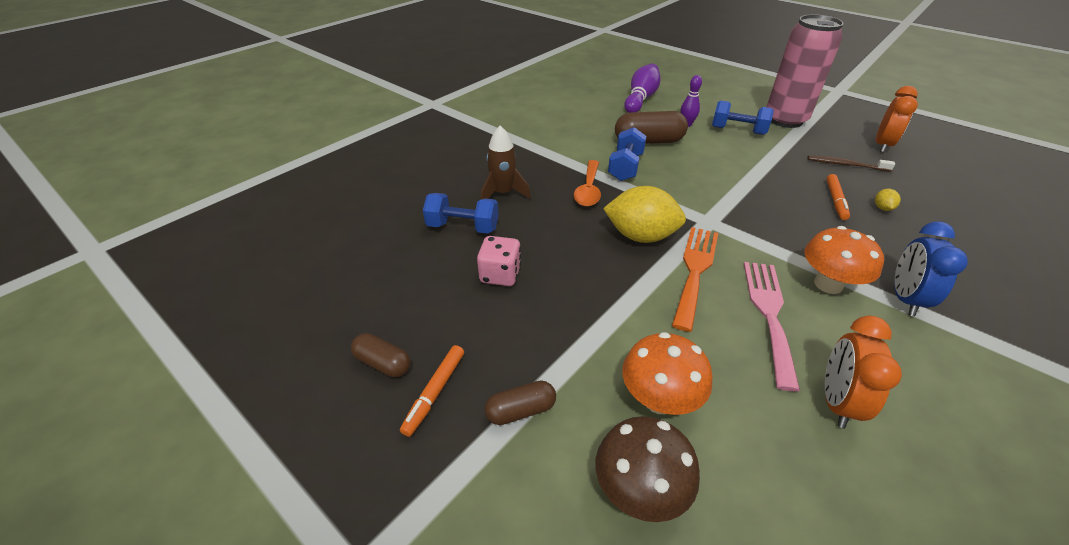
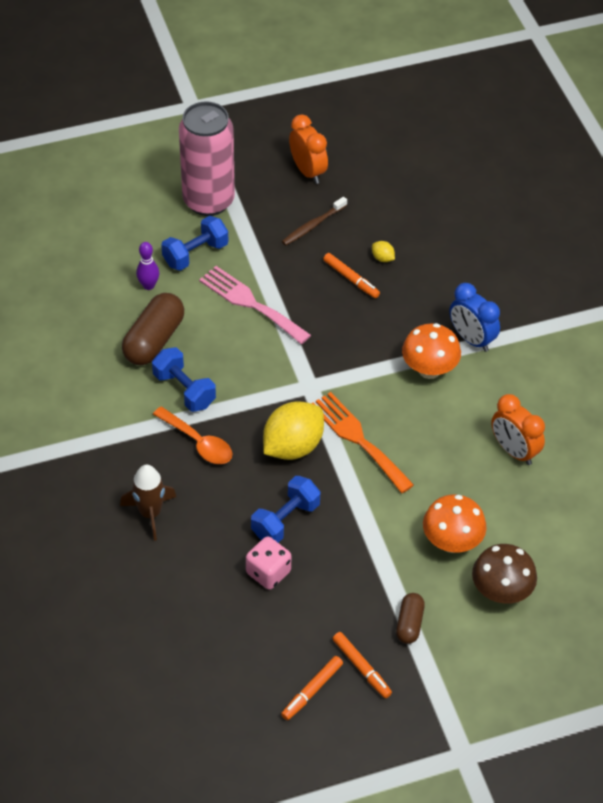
camera: 60 degrees left, 10 degrees up
brown capsule [351,333,411,377] -> orange marker [281,656,343,720]
blue dumbbell [423,193,499,234] -> blue dumbbell moved to [251,476,320,543]
purple bowling pin [624,64,661,113] -> none
pink fork [744,262,800,391] -> pink fork moved to [199,266,311,344]

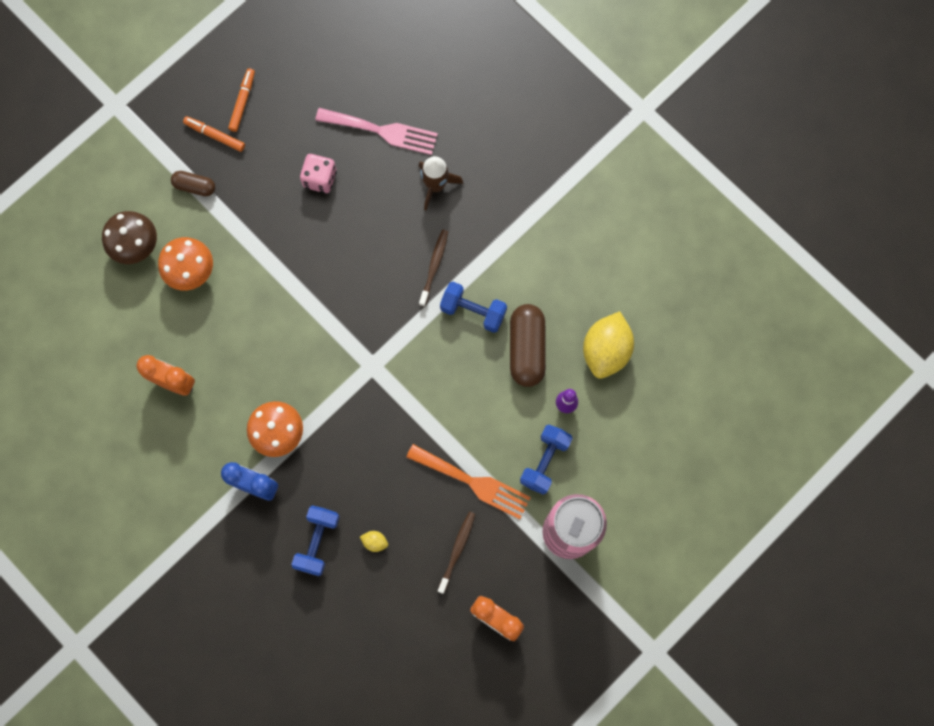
camera: 155 degrees right, 25 degrees up
orange spoon [153,407,232,464] -> brown toothbrush [419,230,448,307]
pink fork [199,266,311,344] -> pink fork moved to [315,108,438,155]
blue dumbbell [251,476,320,543] -> blue dumbbell moved to [291,505,340,576]
yellow lemon [263,401,324,460] -> yellow lemon moved to [583,311,634,379]
orange fork [311,392,414,493] -> orange fork moved to [406,444,531,519]
orange marker [323,253,380,298] -> none
brown capsule [396,593,425,644] -> brown capsule turned 60 degrees counterclockwise [171,171,215,196]

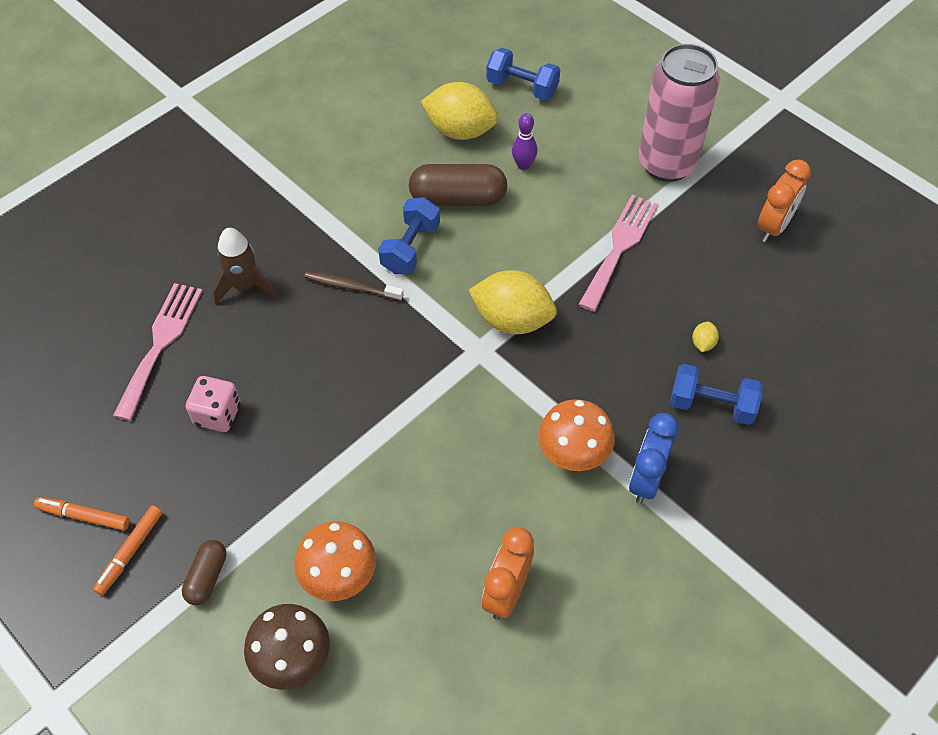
camera: 90 degrees left, 20 degrees down
orange fork [406,444,531,519] -> pink fork [578,195,658,312]
brown toothbrush [438,512,475,594] -> none
blue dumbbell [520,425,572,495] -> blue dumbbell moved to [486,48,560,101]
none -> yellow lemon [468,270,557,334]

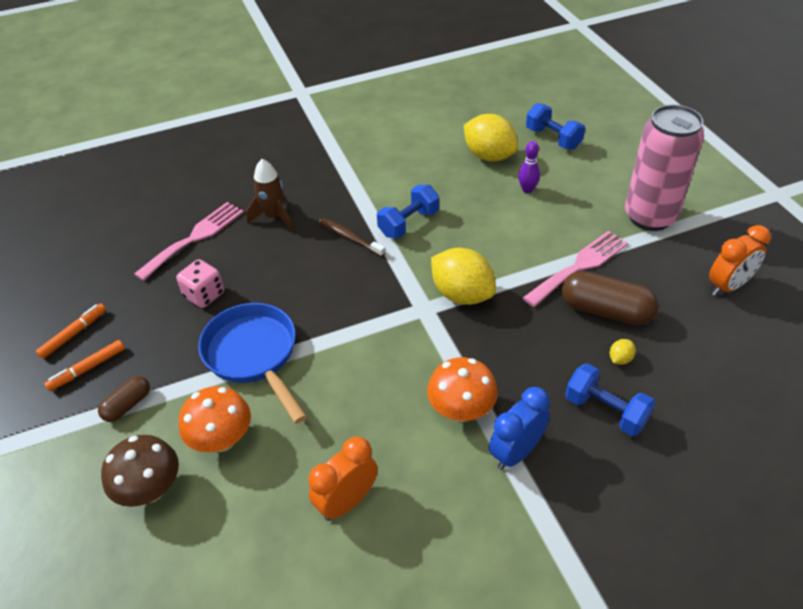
camera: 25 degrees right, 10 degrees down
orange marker [34,497,130,531] -> orange marker turned 90 degrees clockwise [36,303,106,359]
brown capsule [409,164,507,206] -> brown capsule moved to [562,271,659,325]
none -> blue pan [198,303,307,424]

